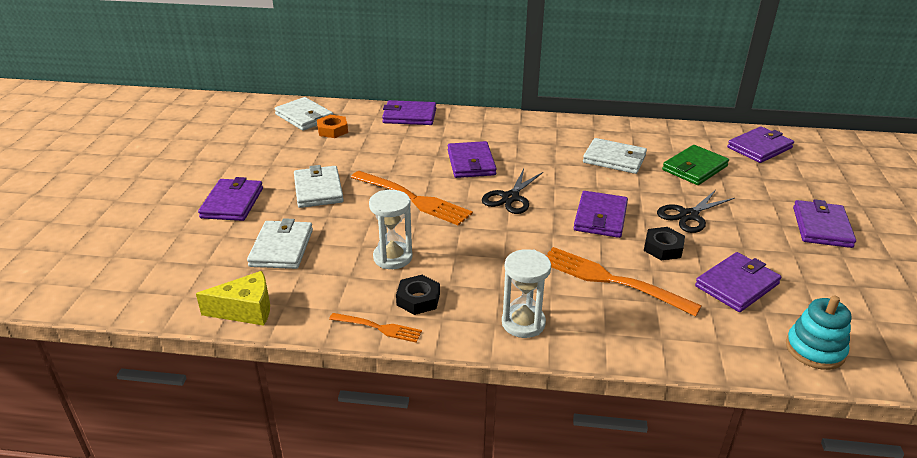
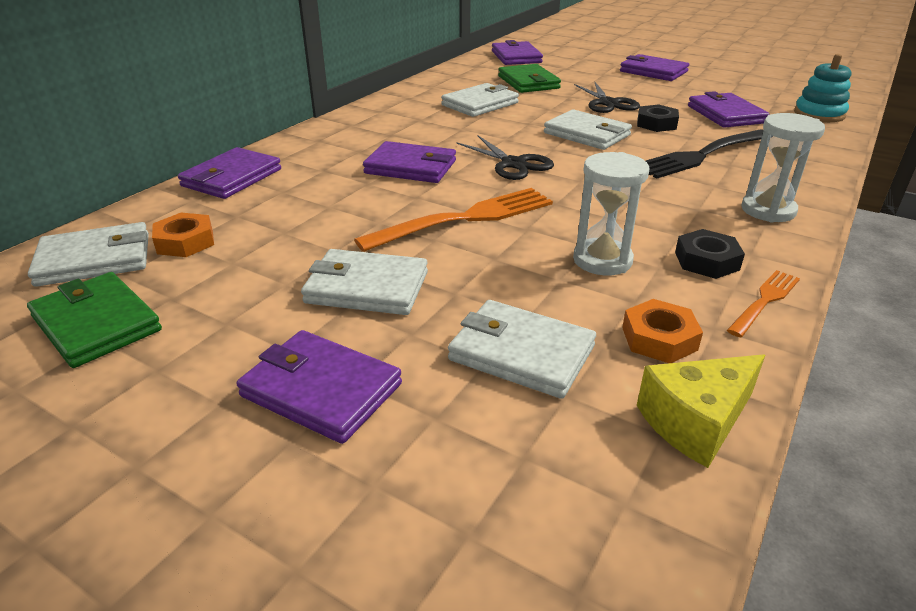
camera: 65 degrees left, 0 degrees up
yellow cheese [196,271,270,326] -> yellow cheese turned 135 degrees counterclockwise [637,354,765,468]
orange fork [546,247,702,317] -> black fork [646,130,764,179]
purple wallet [574,191,628,238] -> white wallet [544,109,632,150]
none -> green wallet [27,272,162,368]
none -> orange nut [622,299,703,363]

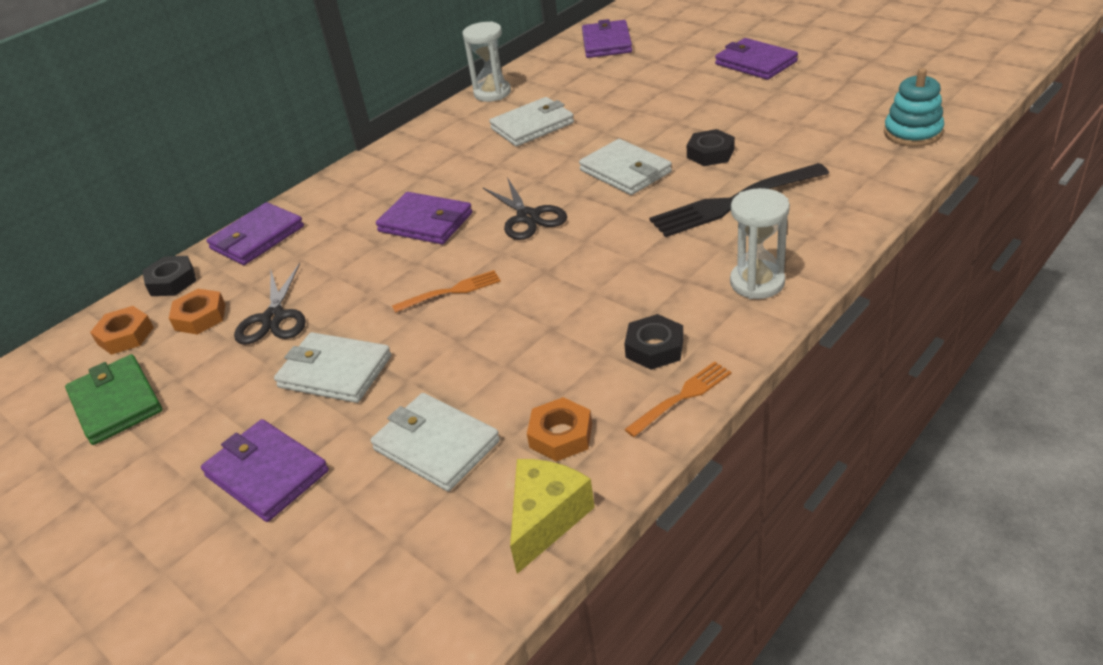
camera: 15 degrees right, 5 degrees up
white wallet [28,222,149,287] -> orange nut [90,306,154,355]
orange fork [354,188,553,252] -> orange fork [392,270,501,313], size x0.54
green wallet [498,64,561,93] -> none
white hourglass [573,152,649,275] -> white hourglass moved to [462,21,511,102]
black scissors [574,82,640,113] -> black scissors moved to [234,263,306,345]
yellow cheese [637,354,765,468] -> yellow cheese turned 135 degrees clockwise [510,459,595,574]
purple wallet [688,91,769,128] -> none
none -> black nut [142,256,196,296]

